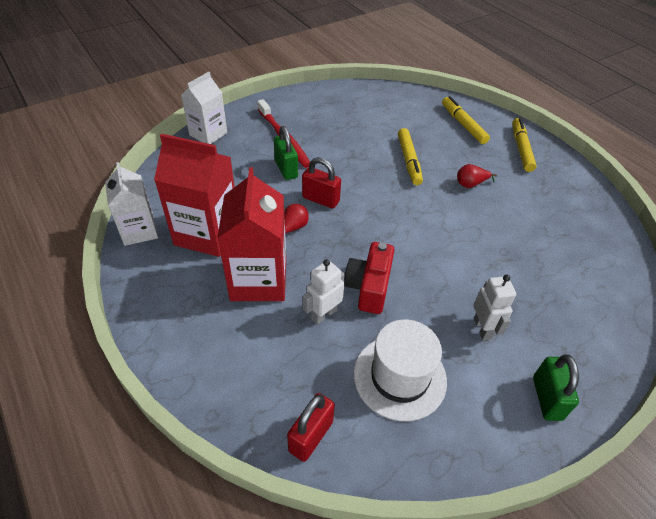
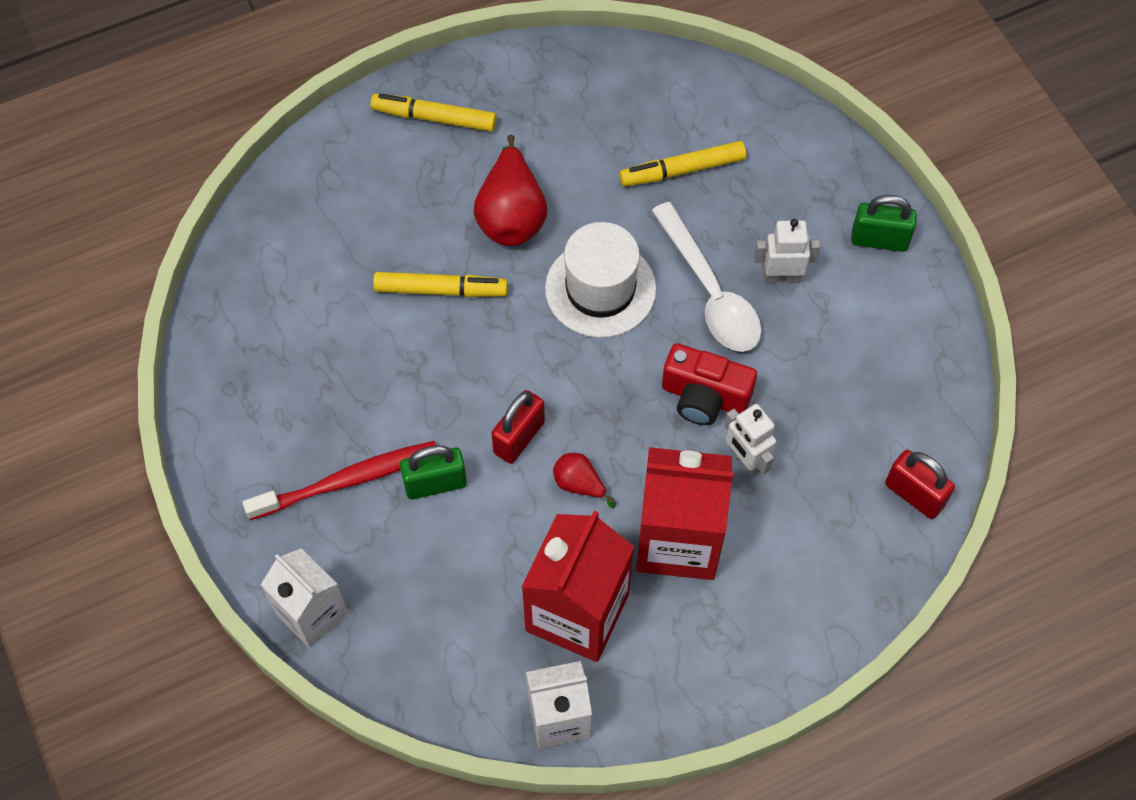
camera: 80 degrees left, 15 degrees up
white hat [354,320,447,421] -> white hat moved to [545,222,656,338]
yellow marker [442,96,490,144] -> yellow marker moved to [619,141,746,187]
red pear [457,164,497,188] -> red pear [474,135,547,246], size x1.92
none -> white spoon [651,202,762,352]

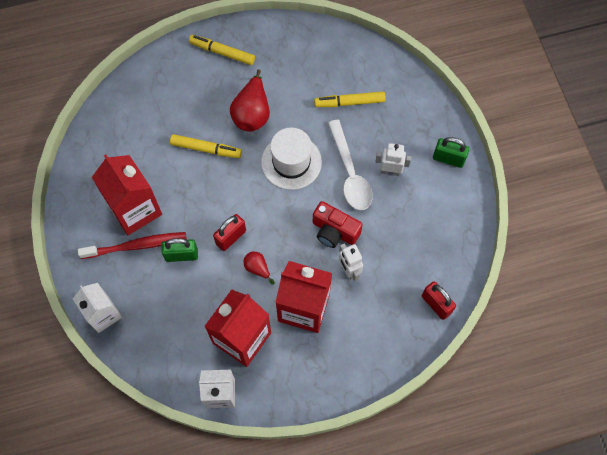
camera: 10 degrees right, 5 degrees up
none -> red carton [92,154,162,235]

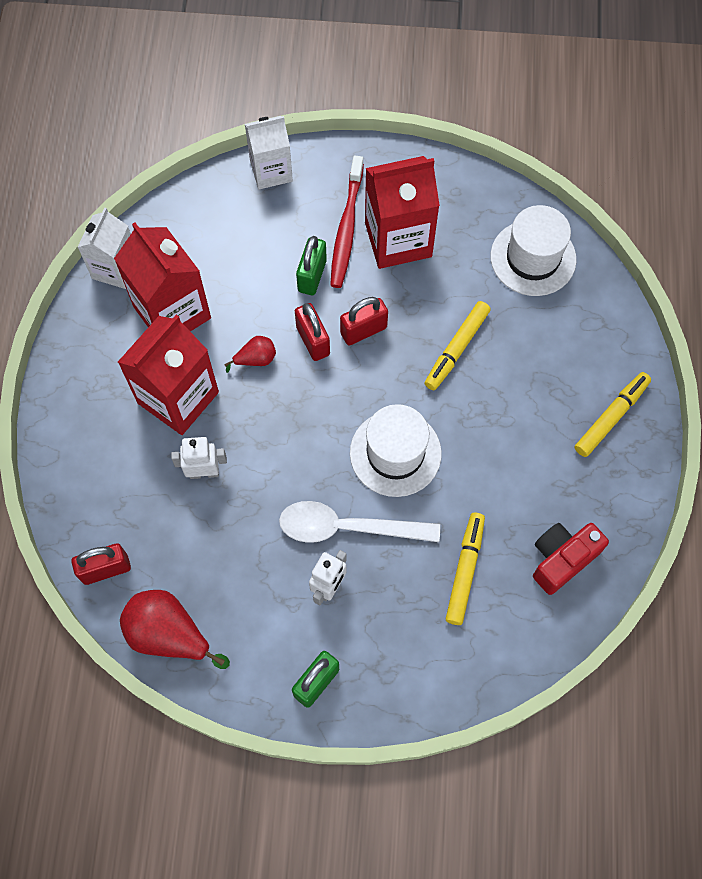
camera: 110 degrees right, 0 degrees up
red pear [230,69,270,132] -> red pear moved to [120,590,230,669]
red camera [313,201,363,248] -> red camera moved to [533,523,609,595]
none -> red padlock [340,297,388,345]
none -> white hat [490,205,577,296]

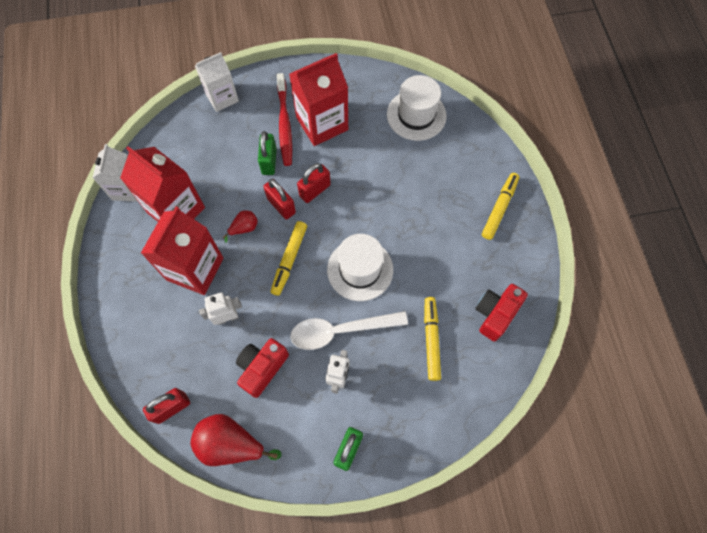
camera: 15 degrees left, 0 degrees up
yellow marker [424,301,491,390] -> yellow marker moved to [270,221,307,296]
none -> red camera [236,338,289,398]

